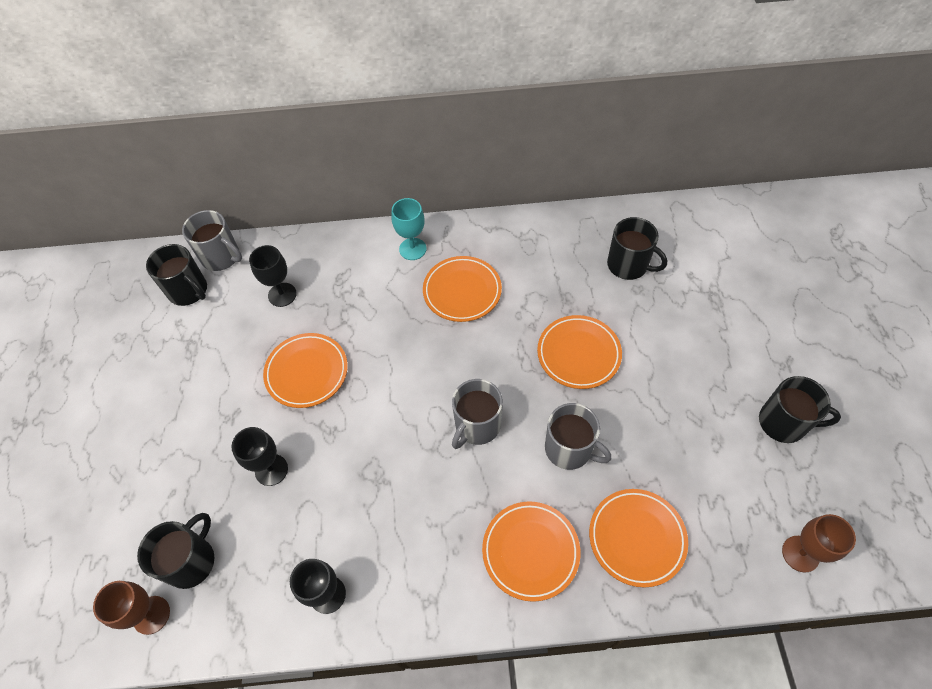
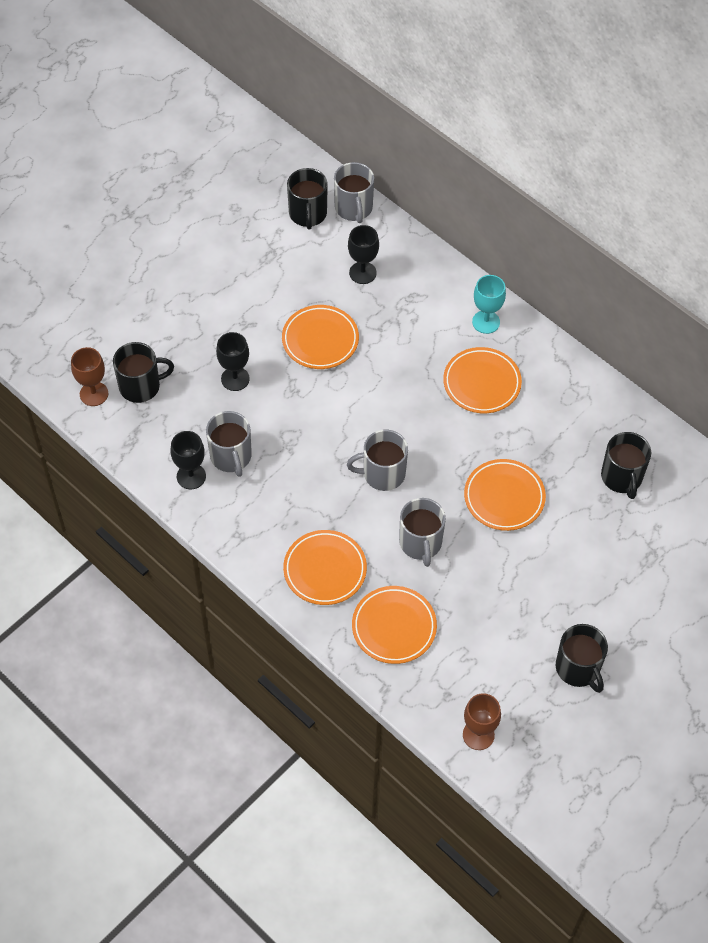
camera: 45 degrees right, 0 degrees up
none -> grey mug [206,411,252,477]

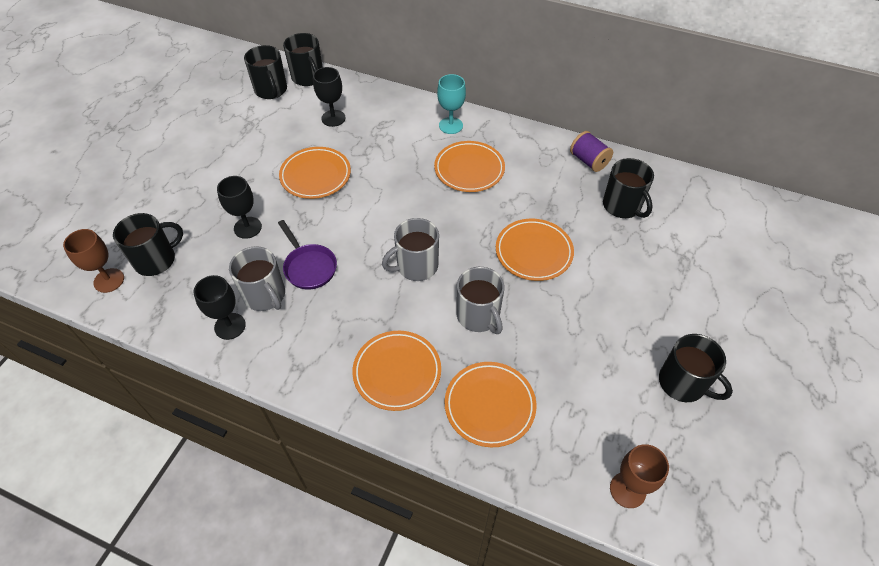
camera: 20 degrees left, 5 degrees down
grey mug [334,162,374,223] -> black mug [283,33,323,86]
none -> purple pan [278,220,337,290]
none -> purple spool [570,131,613,172]

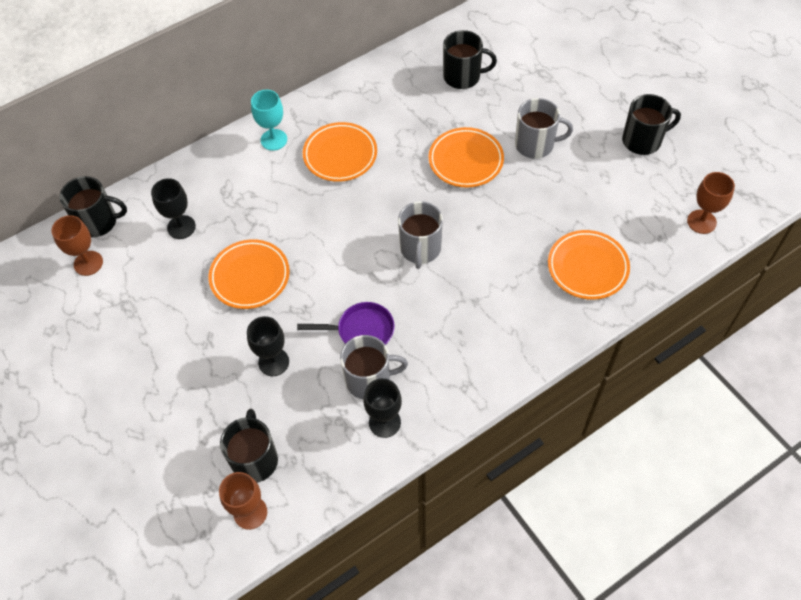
camera: 55 degrees left, 5 degrees up
black mug [244,45,287,99] -> brown goblet [51,215,103,276]
orange plate [352,331,441,411] -> none
grey mug [456,267,504,334] -> grey mug moved to [515,98,573,159]
purple spool [570,131,613,172] -> none

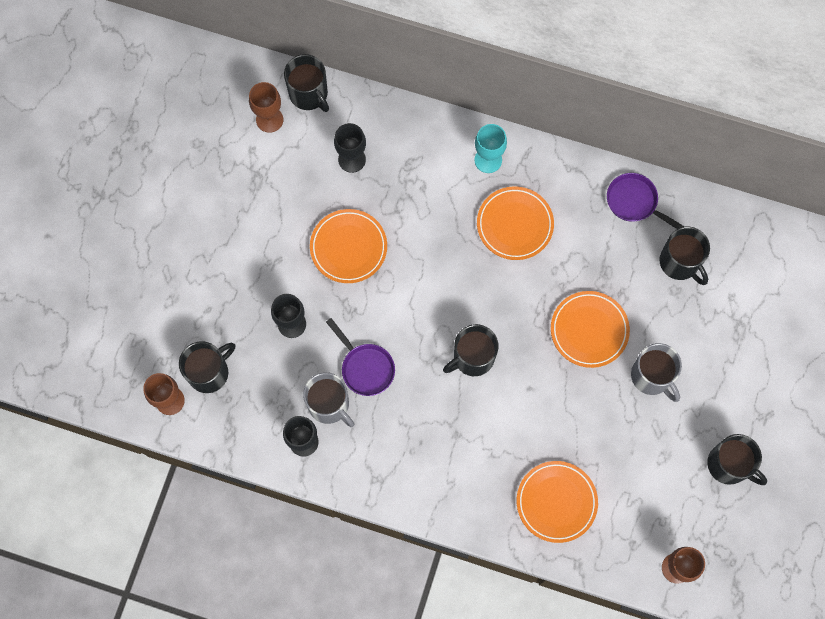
camera: 50 degrees right, 15 degrees up
grey mug [398,201,443,269] -> black mug [443,324,499,376]
none -> purple pan [607,173,685,229]

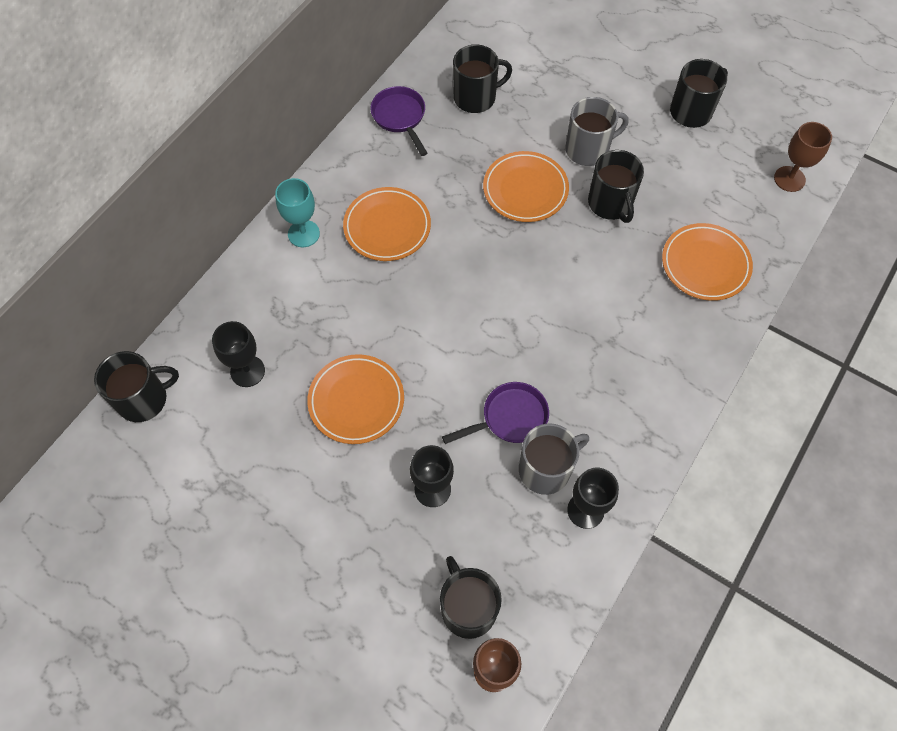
camera: 75 degrees left, 10 degrees down
brown goblet [249,82,283,133] -> none
black mug [443,324,499,376] -> black mug moved to [588,150,644,223]
purple pan [607,173,685,229] -> purple pan turned 105 degrees clockwise [370,86,427,156]

